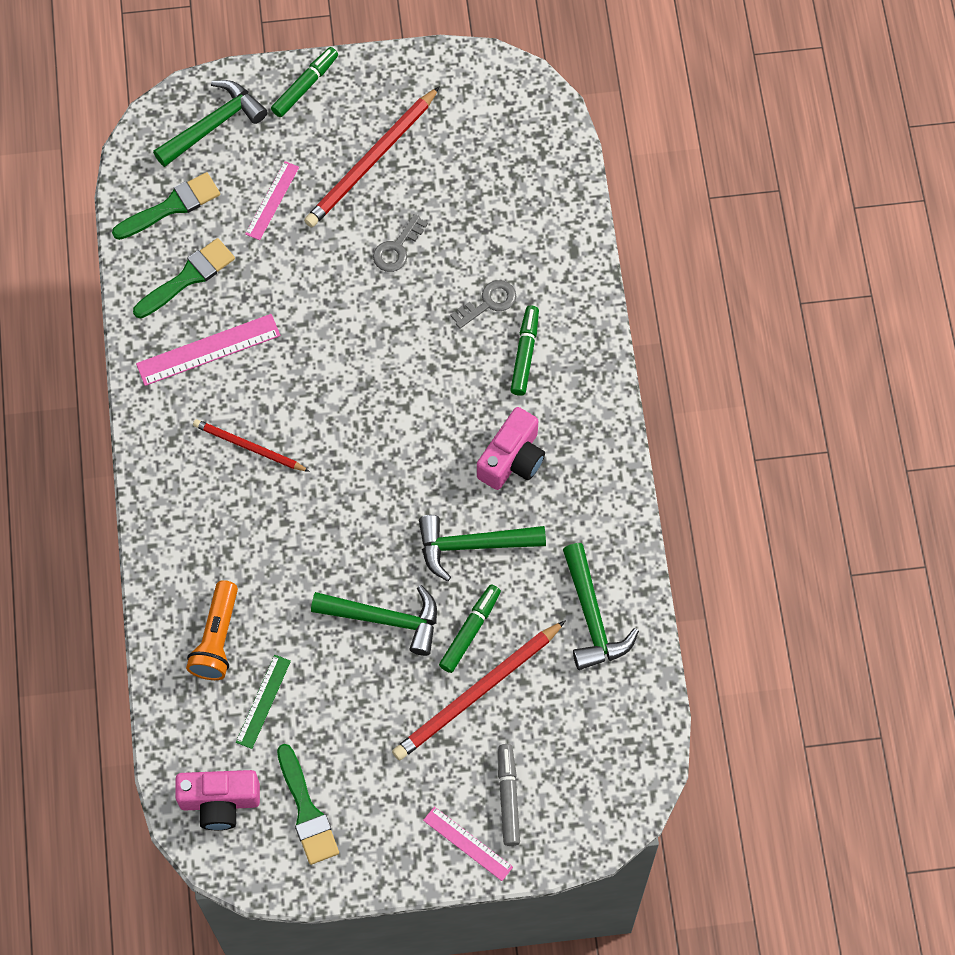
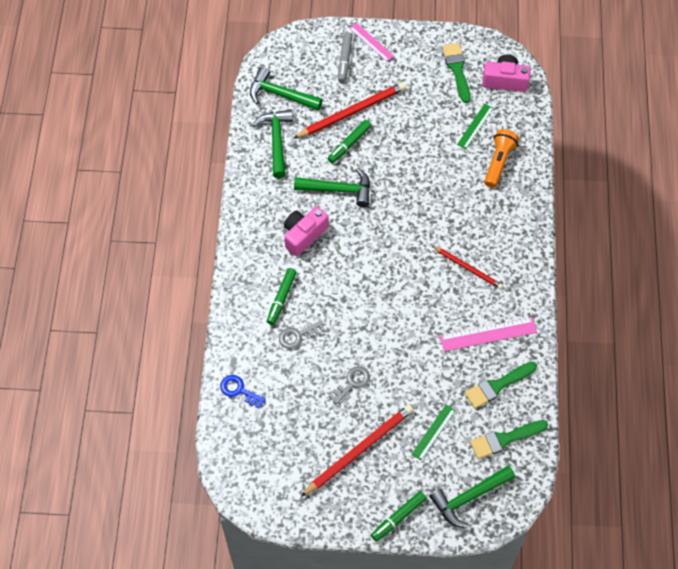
camera: 170 degrees left, 5 degrees down
pink ruler [245,161,299,240] -> green ruler [412,405,456,460]
green hammer [311,585,437,656] -> green hammer moved to [250,67,322,110]
none -> blue key [220,375,265,409]

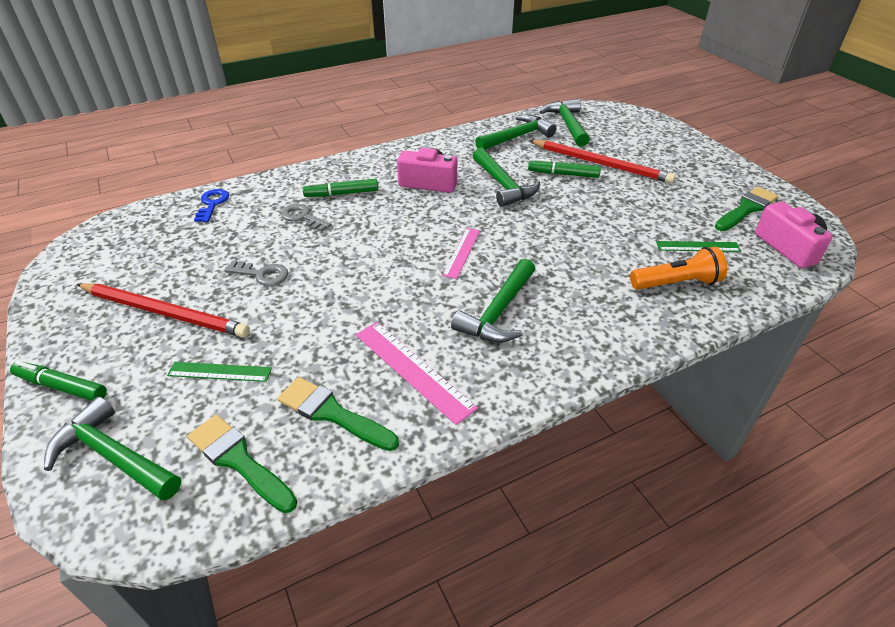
camera: 60 degrees right, 20 degrees down
grey marker [338,32,352,83] -> none
pink ruler [349,23,394,62] -> pink ruler moved to [442,228,480,279]
red pencil [432,246,503,289] -> green hammer [451,259,535,343]

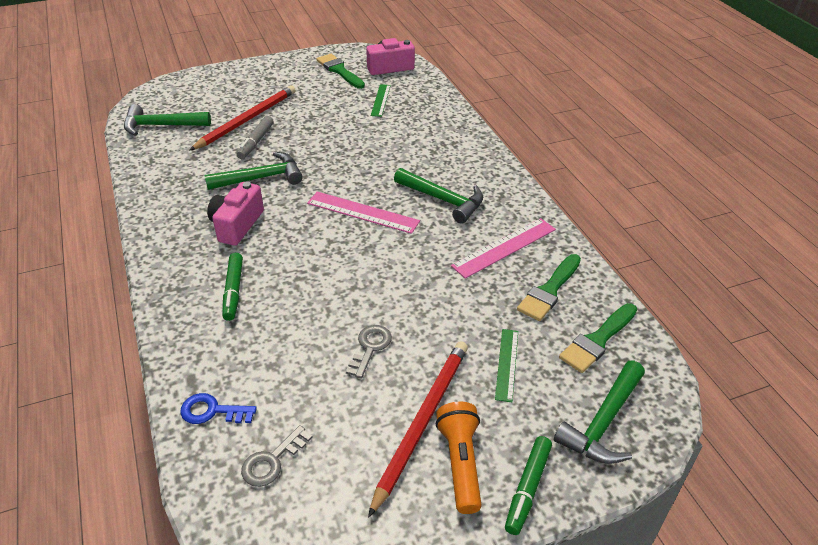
camera: 85 degrees left, 0 degrees up
grey key [281,204,332,232] -> grey key moved to [241,425,313,487]
pink ruler [442,228,480,279] -> pink ruler [307,192,420,234], size x1.56
green hammer [475,115,556,149] -> none
green marker [528,158,601,178] -> grey marker [237,116,274,159]
orange flashlight [630,247,727,290] -> orange flashlight moved to [436,402,482,514]

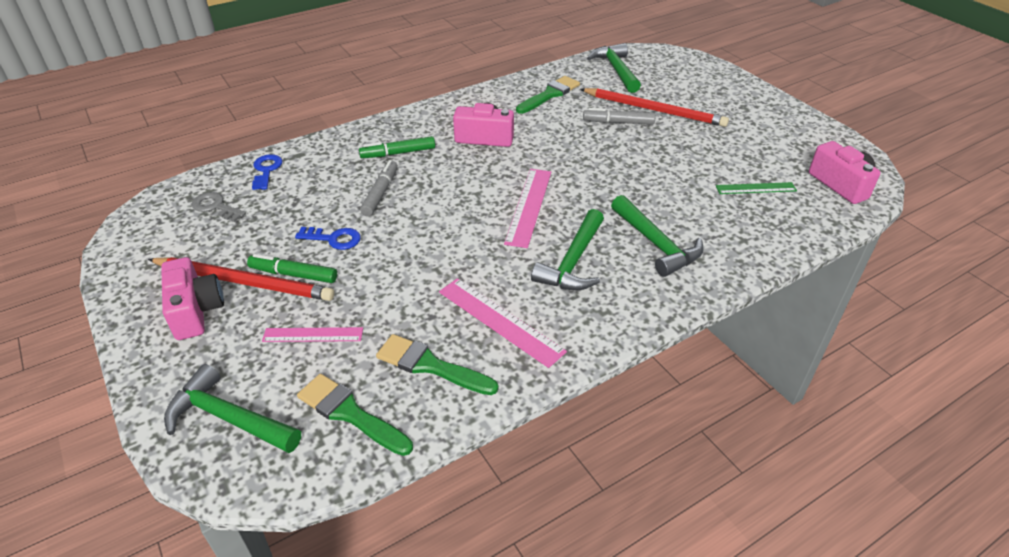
camera: 80 degrees right, 0 degrees up
green hammer [204,152,303,190] -> green hammer moved to [611,195,704,277]
green brush [316,54,365,89] -> green brush moved to [516,76,580,114]
grey key [346,325,392,379] -> blue key [295,227,361,250]
orange flashlight [436,402,482,514] -> pink camera [161,257,224,340]
green ruler [495,329,518,402] -> pink ruler [262,327,363,342]
green marker [505,436,552,535] -> green marker moved to [247,254,337,283]
none -> grey marker [360,160,398,216]

